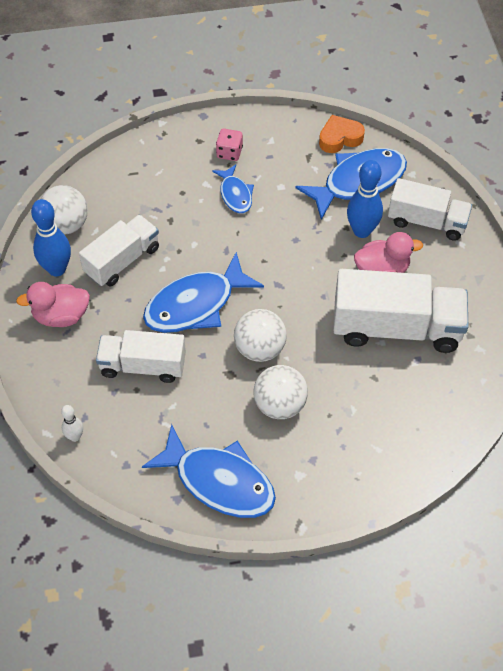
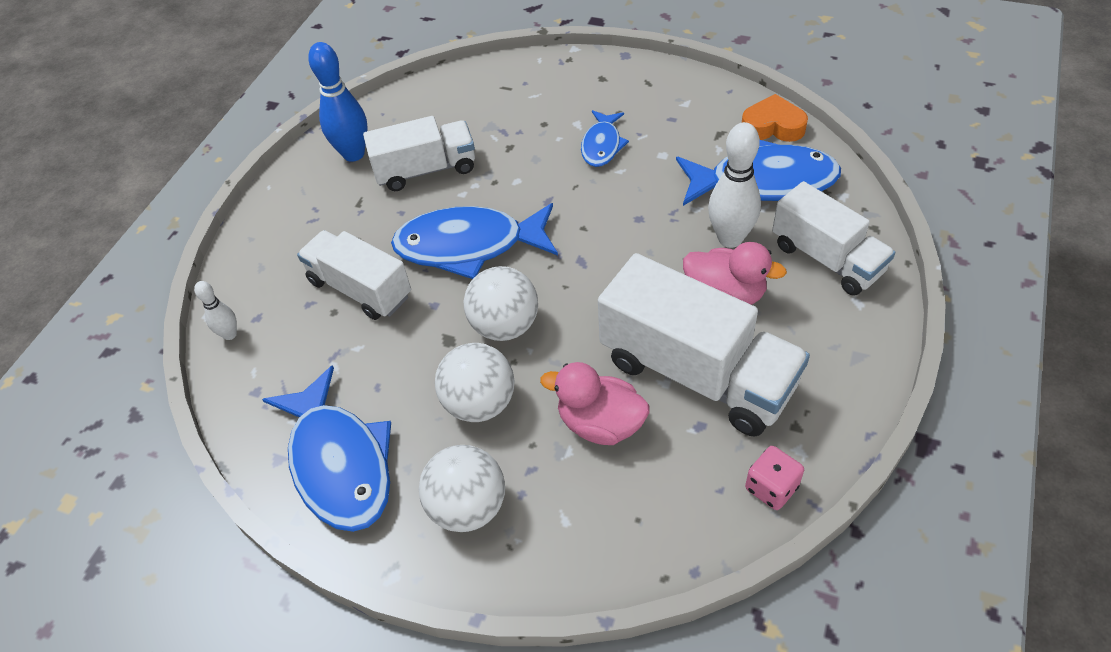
camera: 35 degrees right, 5 degrees down
pink duck [16,282,90,327] -> pink duck moved to [540,362,649,445]
white ball [41,185,88,235] -> white ball moved to [419,445,505,532]
pink dice [216,128,243,161] -> pink dice moved to [745,446,804,510]
blue bowling pin [347,160,383,238] -> white bowling pin [708,122,761,248]

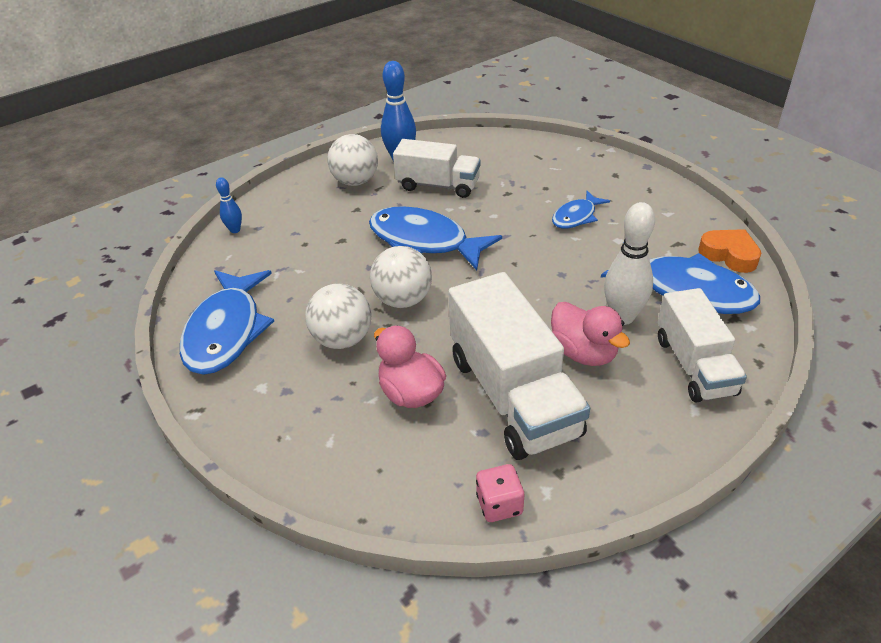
camera: 30 degrees right, 10 degrees down
white bowling pin [194,281,237,340] -> blue bowling pin [216,177,242,233]
white truck [297,230,411,320] -> none
white ball [419,445,505,532] -> white ball moved to [327,134,378,186]

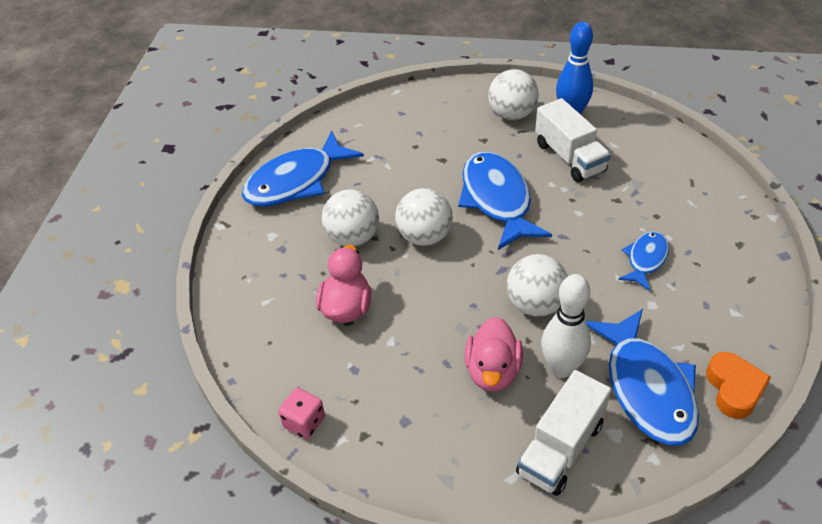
camera: 45 degrees right, 5 degrees up
blue bowling pin [216,177,242,233] -> none
white truck [448,272,590,460] -> none
blue fish [552,191,610,229] -> blue fish turned 120 degrees clockwise [618,231,669,291]
none -> white ball [507,254,568,317]

